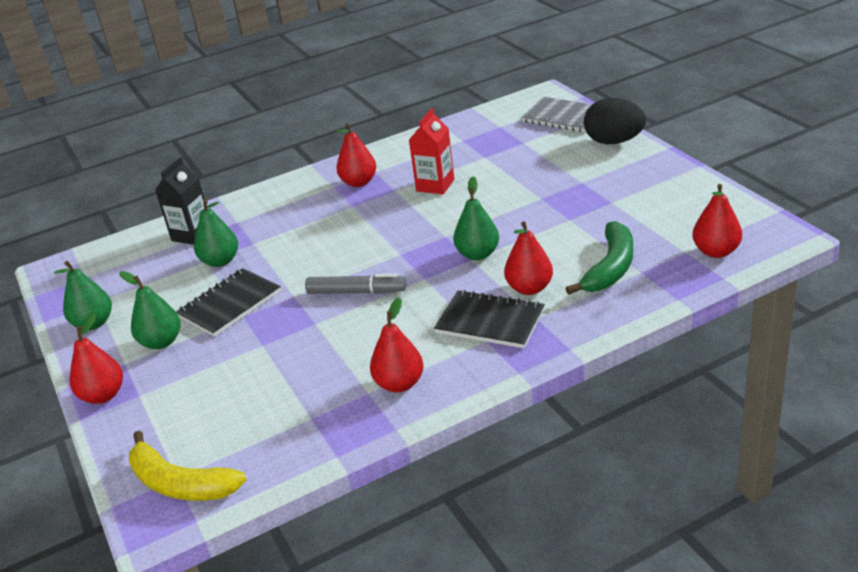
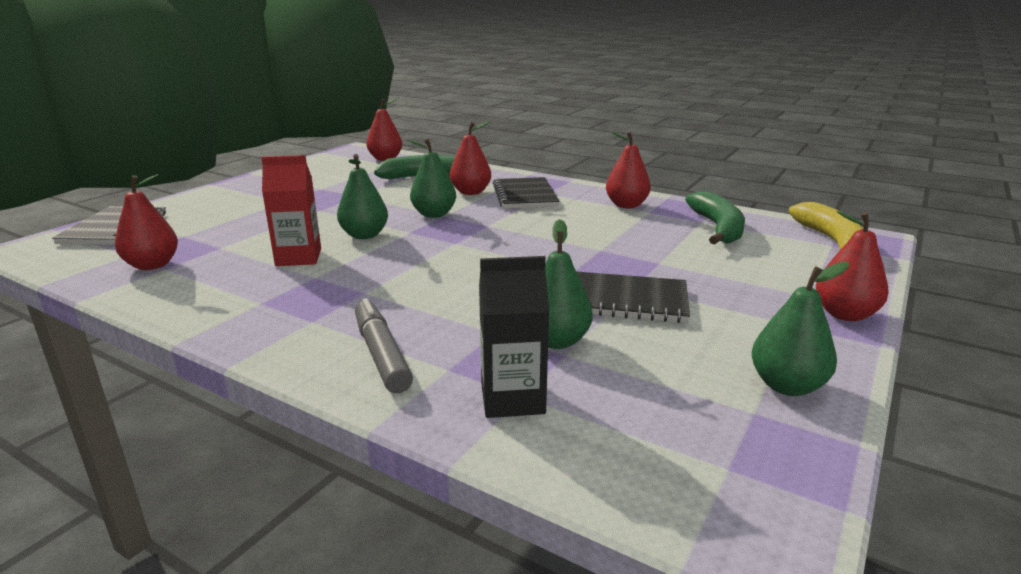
camera: 125 degrees left, 10 degrees down
green pear [119,271,181,349] -> green pear moved to [337,154,388,239]
grey marker [305,274,406,294] -> grey marker moved to [355,298,413,393]
red pear [336,123,376,187] -> red pear moved to [115,174,178,270]
black egg [584,98,646,144] -> none
none -> green banana [685,191,745,245]

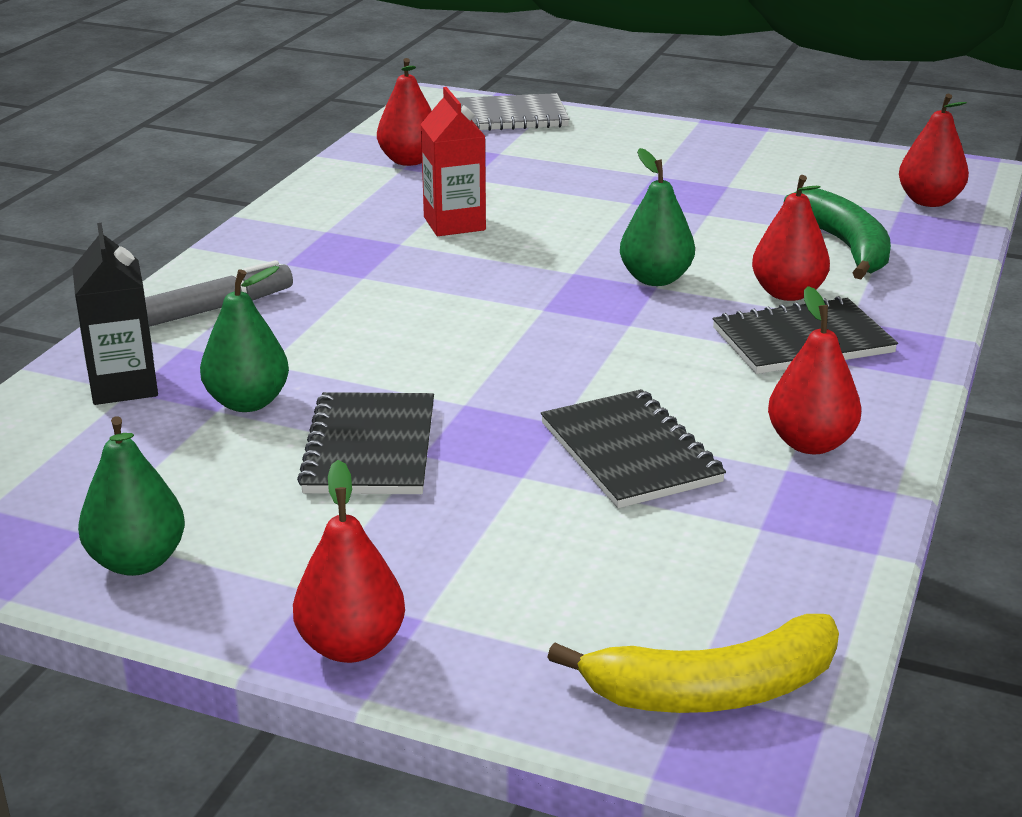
camera: 80 degrees right, 5 degrees up
green pear [337,154,388,239] -> none
green banana [685,191,745,245] -> none
none -> black notebook [541,389,726,508]

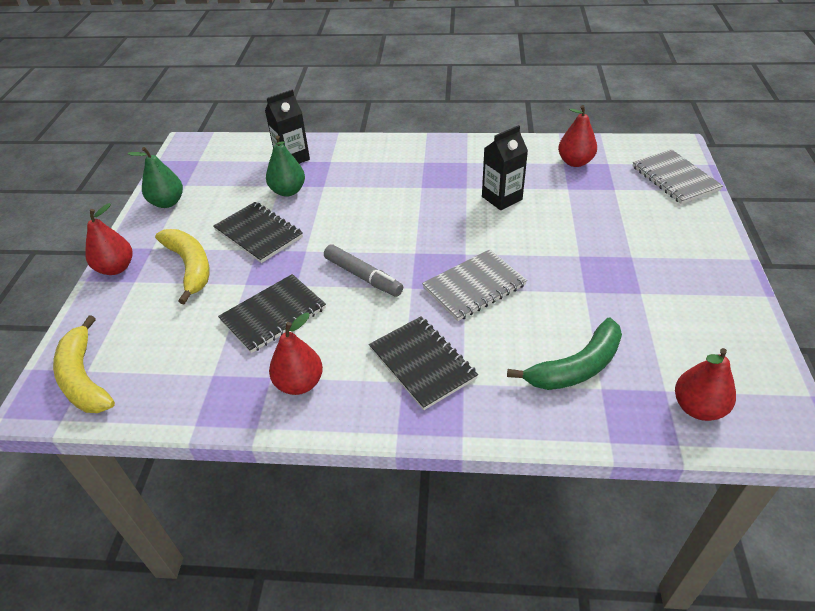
camera: 75 degrees right, 15 degrees up
grey marker [145,260,293,327] -> grey marker moved to [324,245,403,297]
black notebook [297,392,434,494] -> black notebook turned 60 degrees clockwise [213,202,303,263]
red carton [421,87,486,236] -> black carton [482,125,528,210]
green pear [620,148,695,286] -> grey notebook [422,249,527,321]
red pear [752,175,830,301] -> none
none -> yellow banana [155,229,210,305]

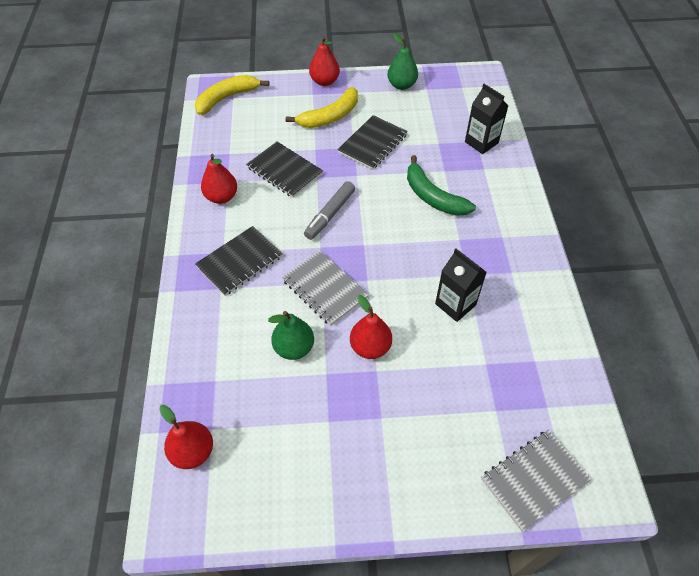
camera: 80 degrees right, 10 degrees up
green pear [266,135,305,197] -> green pear moved to [268,311,314,360]
green banana [507,318,622,390] -> green banana moved to [407,155,476,216]
red pear [558,105,597,167] -> red pear moved to [350,295,392,359]

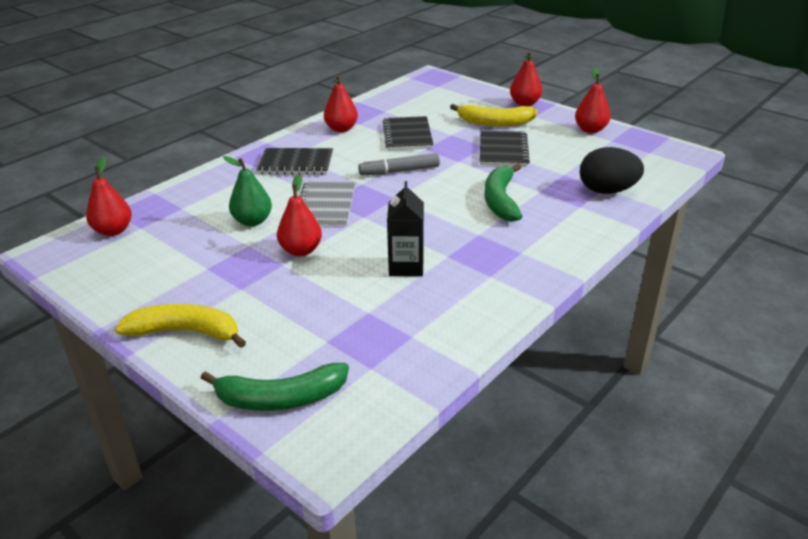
camera: 45 degrees right, 20 degrees down
yellow banana [195,75,270,115] -> yellow banana moved to [115,304,246,348]
black notebook [337,115,408,170] -> black notebook turned 75 degrees counterclockwise [480,130,530,167]
green pear [387,33,418,90] -> red pear [575,68,611,133]
black carton [465,84,509,154] -> black egg [580,147,644,194]
grey notebook [481,430,592,532] -> green banana [201,363,349,411]

